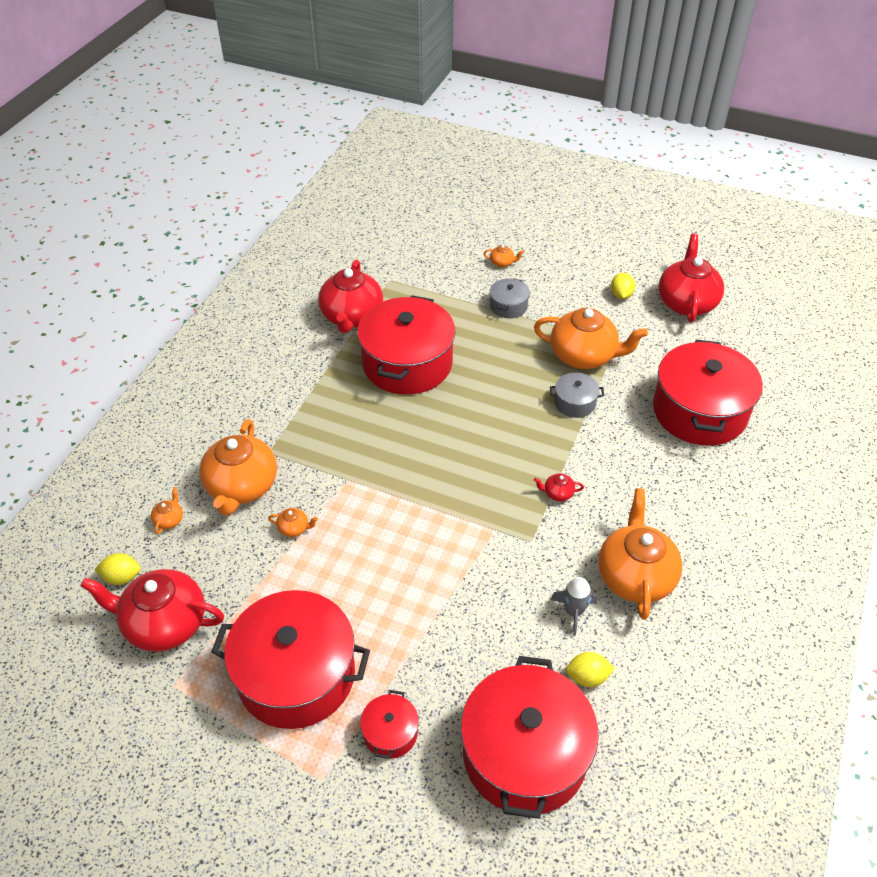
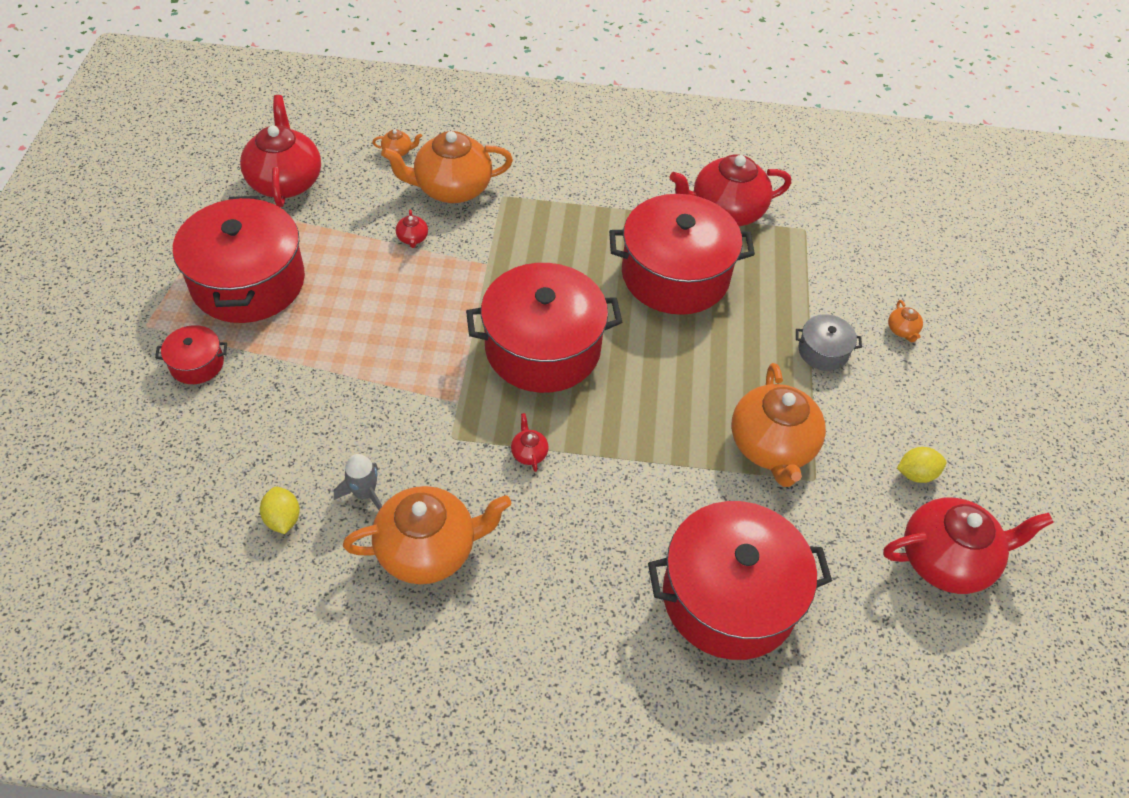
camera: 70 degrees right, 5 degrees up
yellow lemon [94,553,141,585] -> none
orange teapot [268,508,318,537] -> red teapot [396,209,428,248]
red pot [461,656,599,819] -> red pot moved to [466,263,622,393]
grey pot [550,373,604,418] -> none

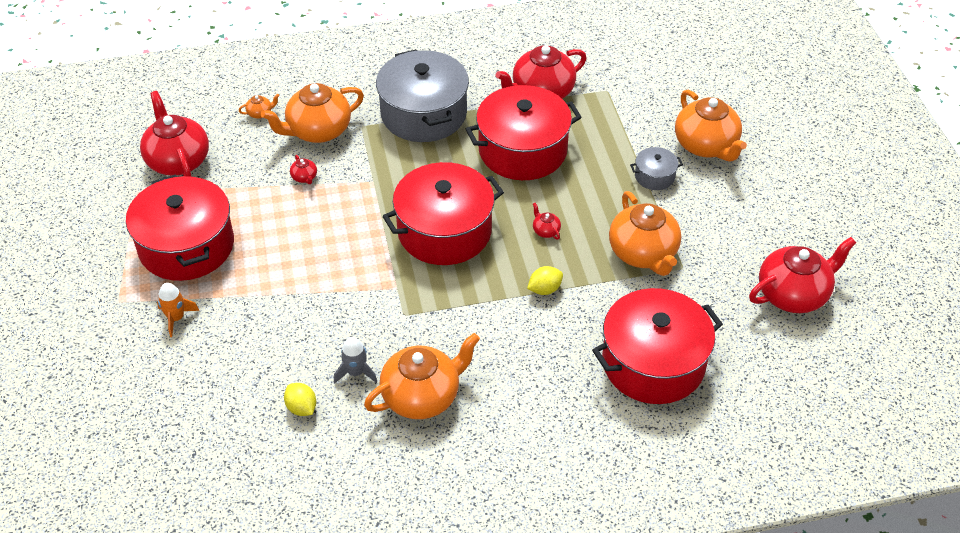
camera: 15 degrees left, 5 degrees down
red pot [155,325,227,384] -> orange rocket [157,283,199,337]
red teapot [511,413,549,472] -> red teapot moved to [533,203,561,240]
orange teapot [888,300,923,342] -> orange teapot [675,90,747,162], size x2.49
yellow lemon [897,447,946,483] -> yellow lemon moved to [527,266,563,295]
none -> grey pot [376,49,469,142]

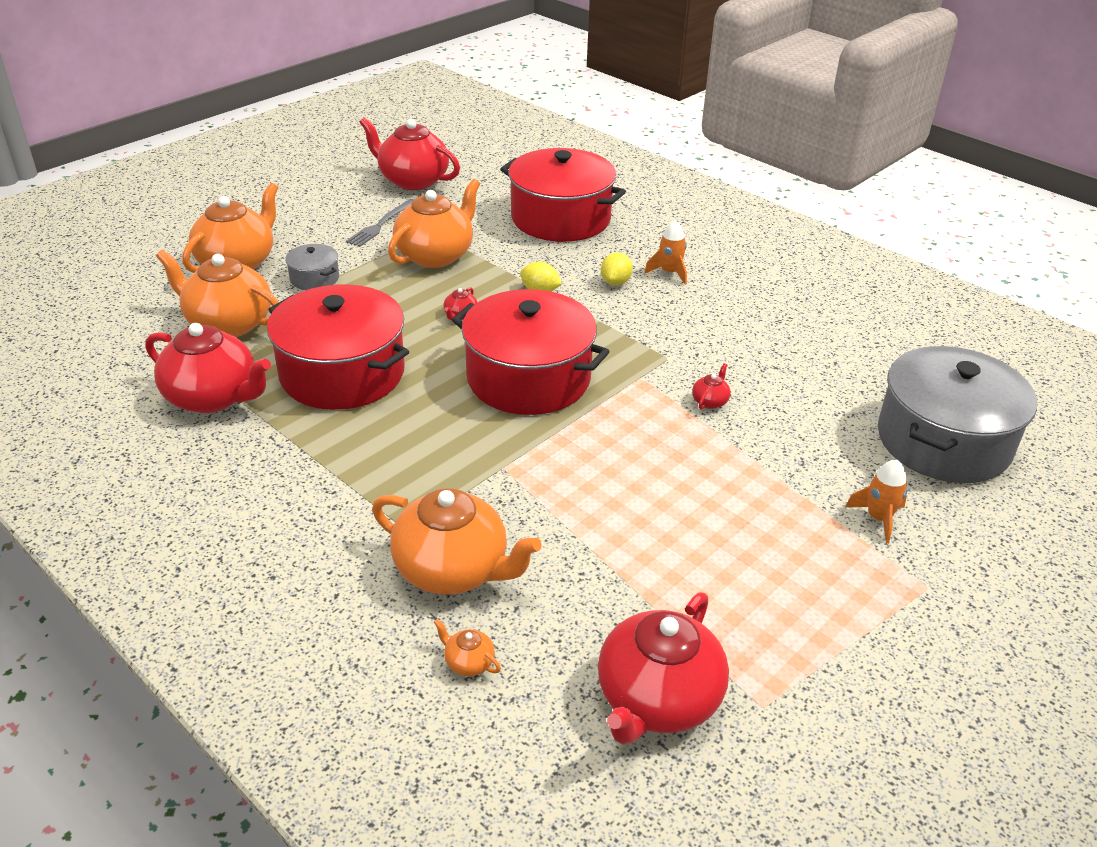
camera: 125 degrees left, 10 degrees down
red pot [126,175,234,281] -> none
yellow lemon [284,383,316,416] -> yellow lemon moved to [601,252,633,286]
red teapot [290,155,317,184] -> red teapot moved to [692,363,731,410]
grey rocket [334,337,377,384] -> none
orange teapot [364,333,480,419] -> orange teapot moved to [156,249,279,337]
grey pot [376,49,469,142] -> grey pot moved to [878,346,1037,483]
none -> grey fork [346,199,414,247]
none -> orange rocket [644,220,687,285]

